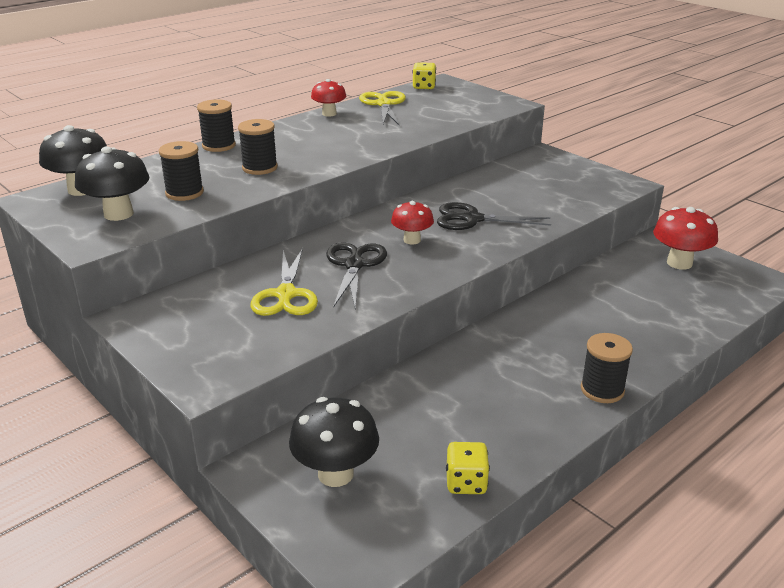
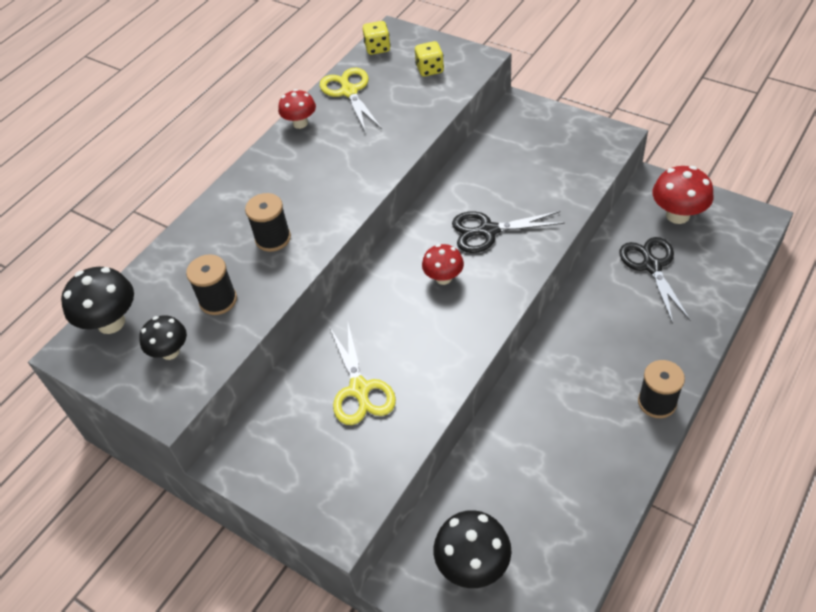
camera: 10 degrees left, 20 degrees up
black mushroom [75,146,150,221] -> black mushroom [139,316,187,360], size x0.65
black spool [197,99,236,152] -> none
black scissors [326,242,387,308] -> black scissors moved to [619,237,691,323]
yellow dice [446,442,490,494] -> yellow dice moved to [415,41,444,77]

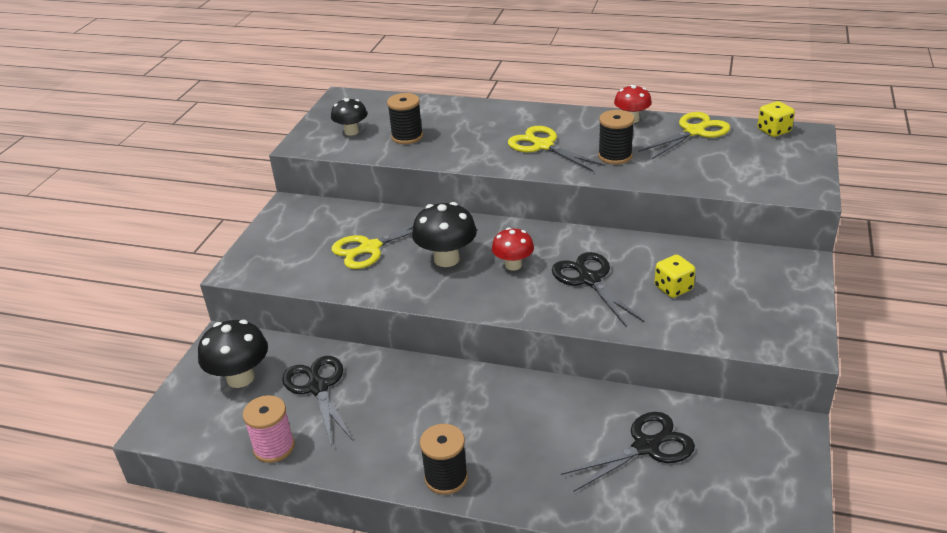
camera: 70 degrees right, 15 degrees down
black mushroom [61,267,134,334] -> black mushroom moved to [412,202,477,267]
black spool [245,193,291,252] -> black spool moved to [598,110,634,164]
yellow dice [415,41,444,77] -> yellow dice moved to [654,255,696,298]
red mushroom [653,166,714,224] -> none
none -> pink spool [243,395,295,463]
none -> black scissors [282,356,353,447]
none -> yellow scissors [508,126,605,171]

